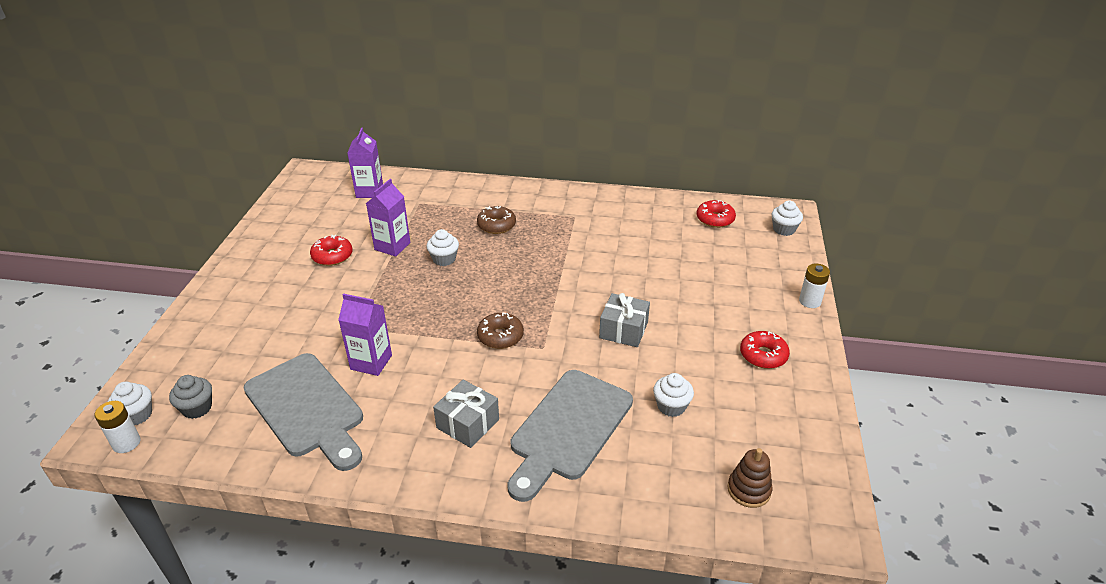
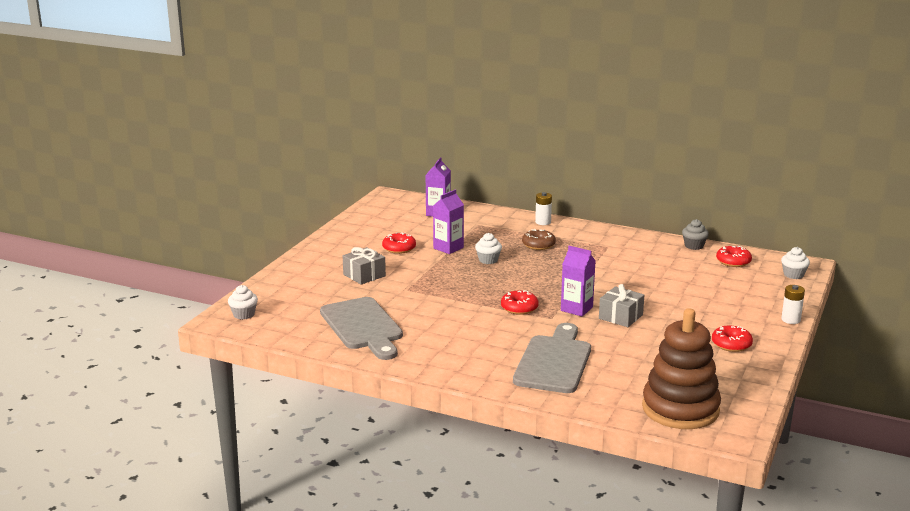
camera: 15 degrees right, 15 degrees down
white battery [95,401,141,453] -> white battery moved to [535,192,552,225]
grey cupcake [169,375,212,419] -> grey cupcake moved to [682,219,709,250]
purple carton [338,293,392,376] -> purple carton moved to [561,246,596,317]
grey gift [433,380,499,448] -> grey gift moved to [343,247,386,285]
brown donut [477,312,524,349] -> red donut [501,290,539,315]
grey cutting board [508,370,633,502] -> grey cutting board turned 150 degrees clockwise [513,323,591,393]
white cupcake [653,373,694,417] -> none
brown stacking toy [727,448,772,508] -> brown stacking toy [642,308,721,429], size x2.30

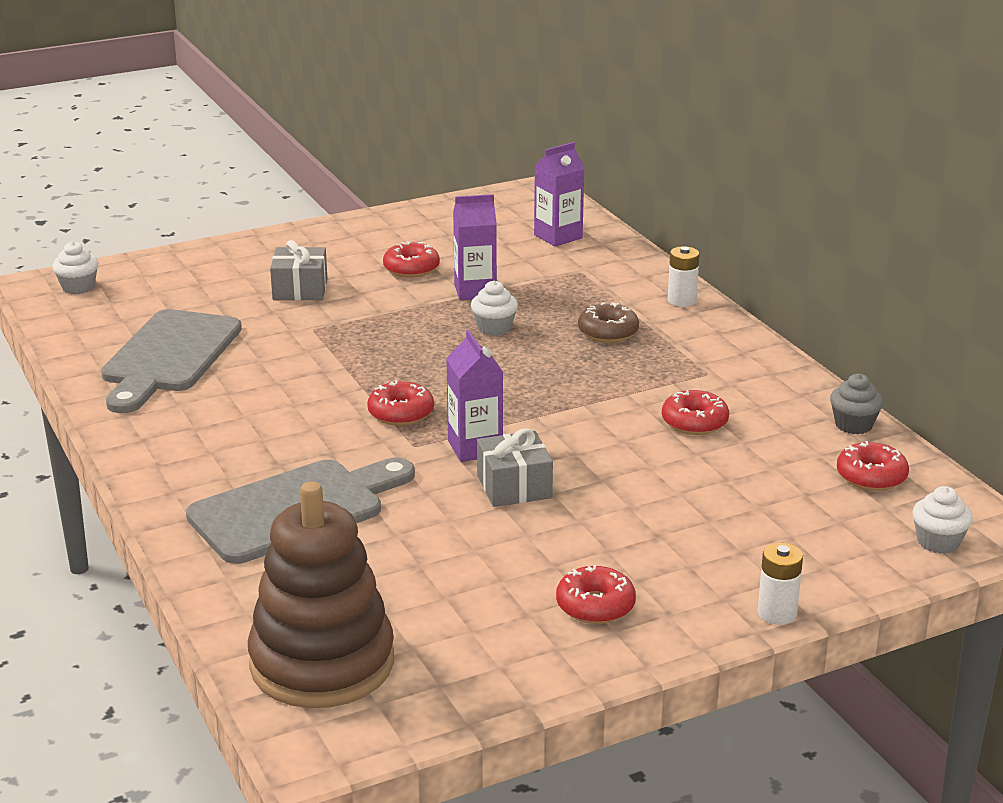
camera: 40 degrees right, 5 degrees up
none -> red donut [662,390,729,435]

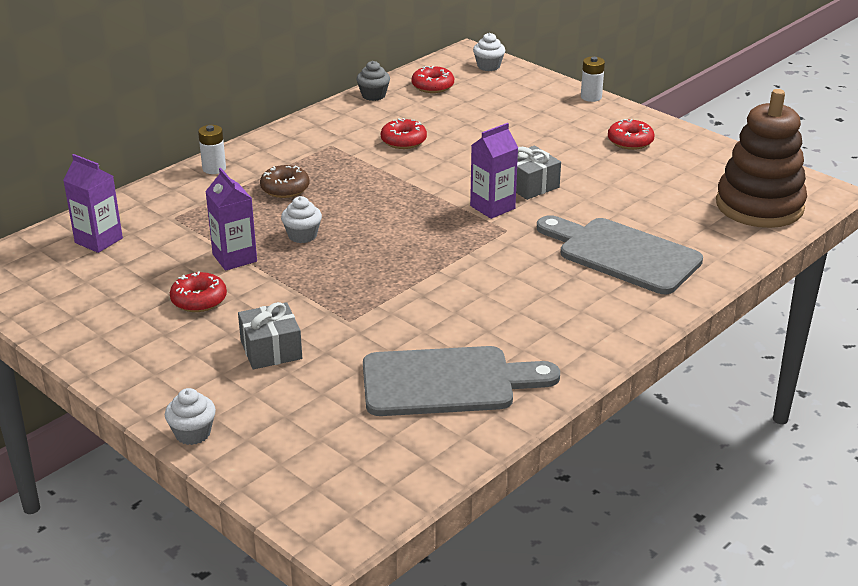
camera: 110 degrees left, 5 degrees up
white cupcake [52,241,98,294] -> white cupcake moved to [165,388,216,445]
red donut [367,380,434,426] -> none

